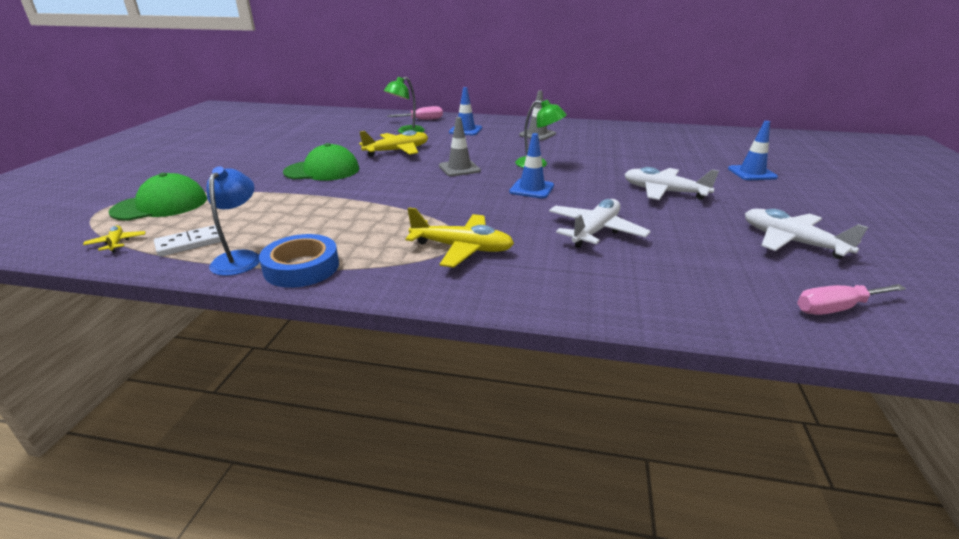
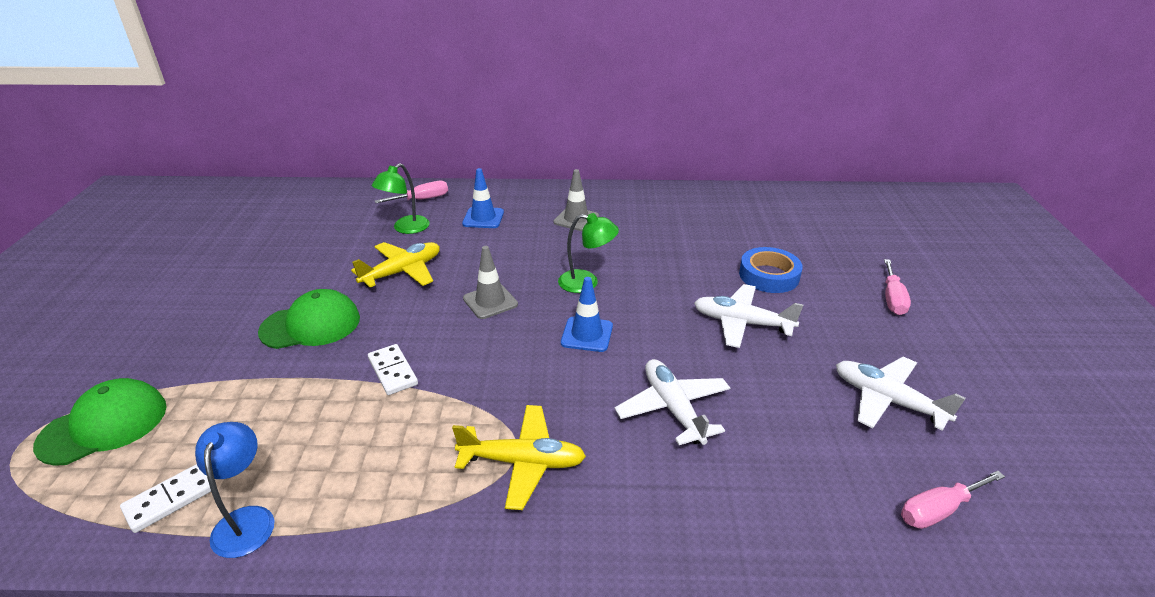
camera: 10 degrees left, 5 degrees up
yellow plane [83,225,146,253] -> none
blue tape [259,234,339,288] -> blue tape moved to [739,247,803,293]
white plane [549,199,651,248] -> white plane turned 45 degrees counterclockwise [615,359,730,445]
blue traffic cone [728,121,778,180] -> none
none -> white domino [368,344,418,395]
none -> pink screwdriver [884,259,911,315]

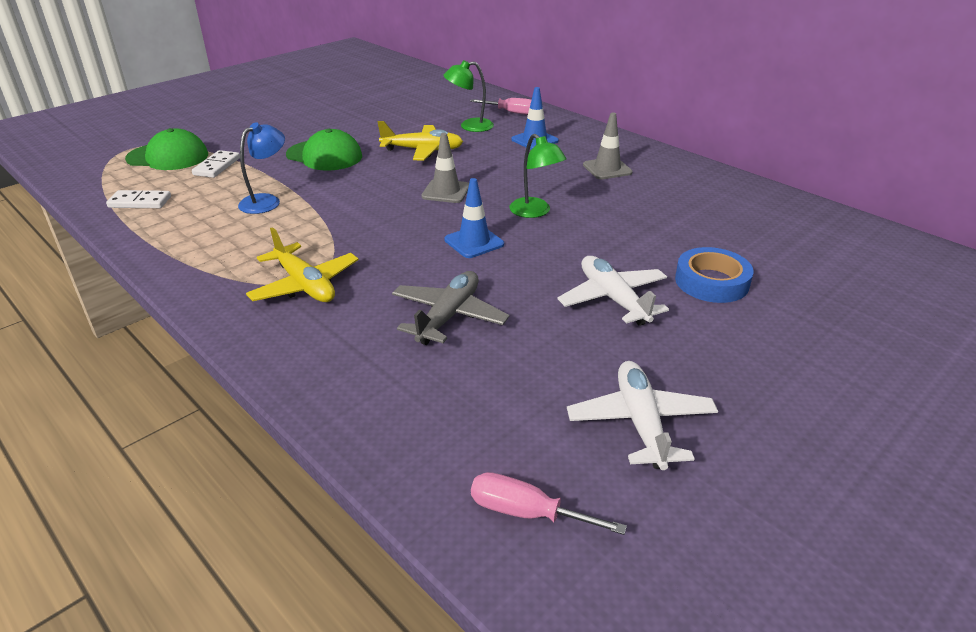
camera: 45 degrees right, 0 degrees up
blue lamp [195,422,275,558] -> blue lamp moved to [238,122,285,214]
white domino [368,344,418,395] -> white domino moved to [192,150,240,178]
white plane [615,359,730,445] -> grey plane [392,271,509,345]
pink screwdriver [884,259,911,315] -> none

